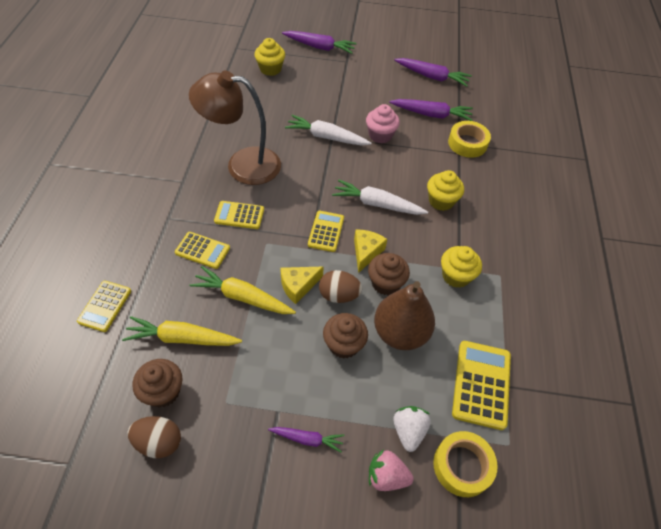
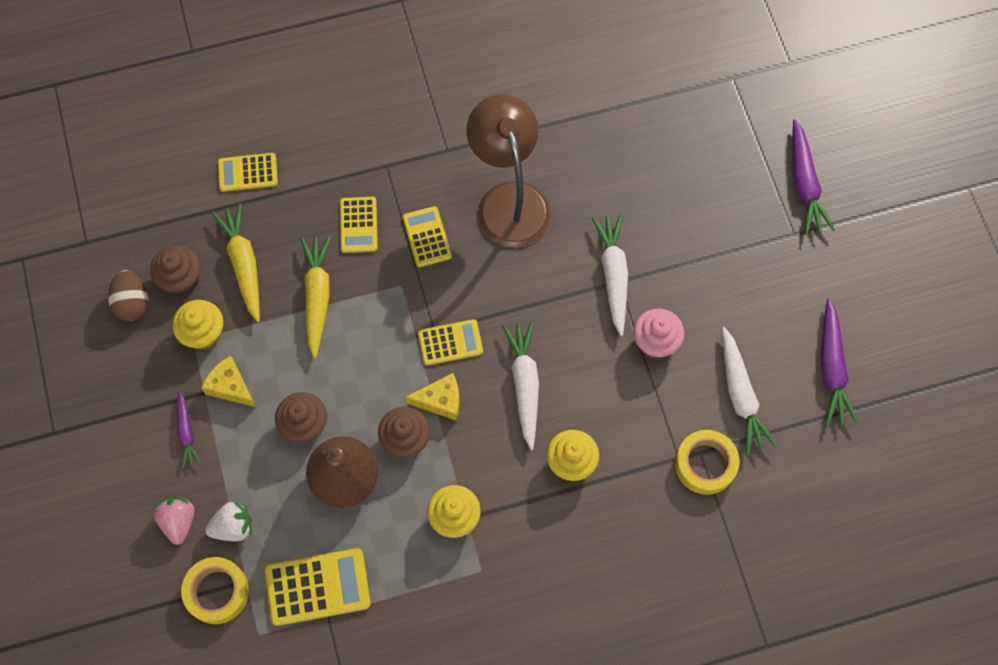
camera: 70 degrees right, 15 degrees up
yellow cupcake [255,38,285,76] -> yellow cupcake moved to [172,300,223,350]
yellow cheese [280,266,324,304] -> yellow cheese moved to [201,356,256,407]
brown egg [319,270,362,303] -> none
purple carrot [389,99,473,121] -> white carrot [722,327,778,455]

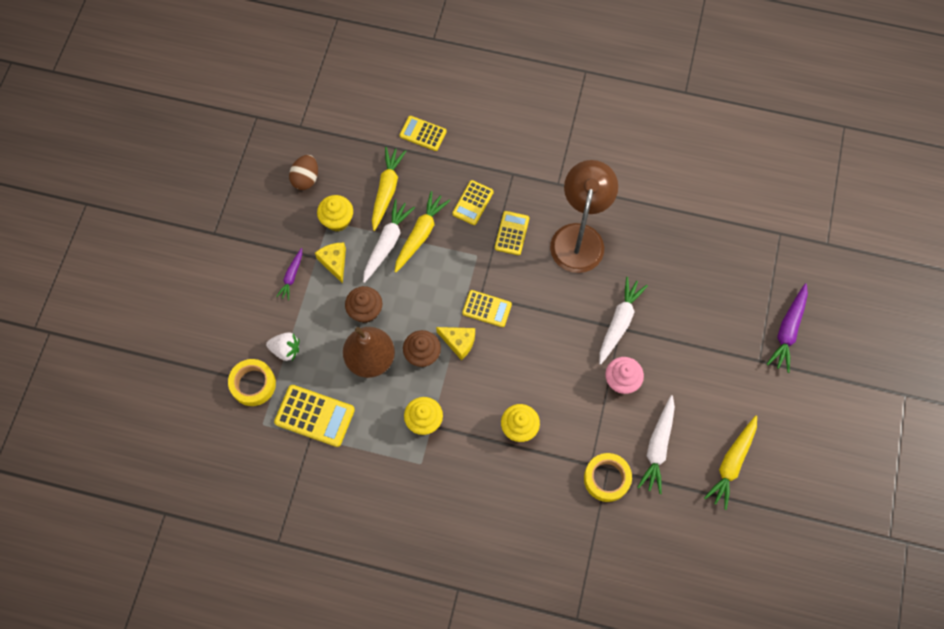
camera: 30 degrees right, 0 degrees up
brown cupcake [150,245,200,295] -> none
pink strawberry [154,497,195,545] -> none
white carrot [502,321,539,450] -> white carrot moved to [363,199,415,283]
purple carrot [821,298,859,425] -> yellow carrot [704,416,757,510]

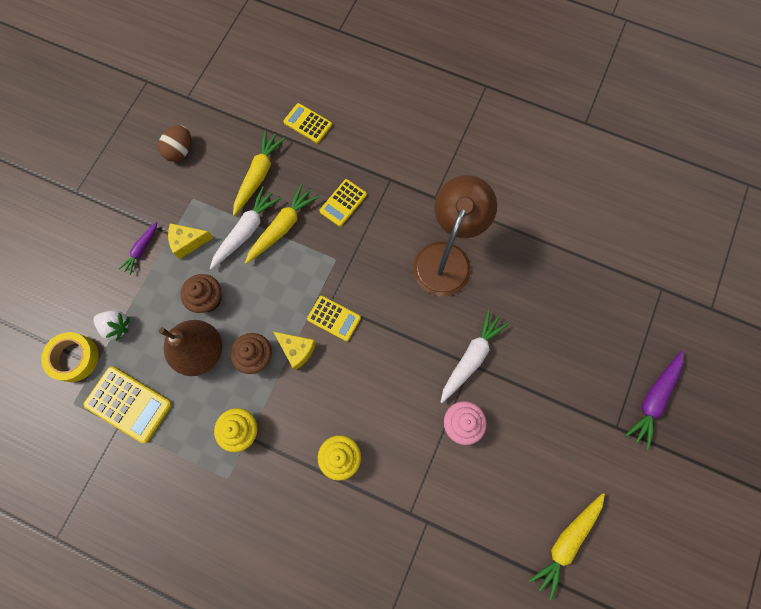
camera: 10 degrees right, 5 degrees up
yellow cheese [315,243,346,284] -> yellow cheese turned 90 degrees counterclockwise [168,223,213,259]
yellow cupcake [317,195,353,231] -> none
yellow calculator [495,211,529,255] -> none
yellow tape [584,453,632,502] -> none
white carrot [638,395,675,494] -> none

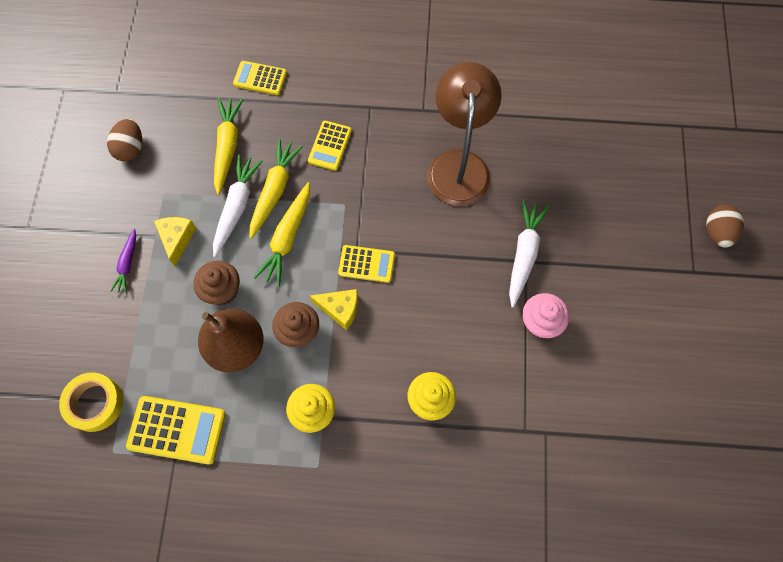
camera: 20 degrees left, 5 degrees down
white strawberry [93,310,130,342] -> none
yellow cheese [168,223,213,259] -> yellow cheese turned 120 degrees clockwise [154,217,196,266]
yellow carrot [529,493,605,600] -> yellow carrot moved to [254,182,310,286]
purple carrot [625,350,684,450] -> brown egg [706,204,744,248]

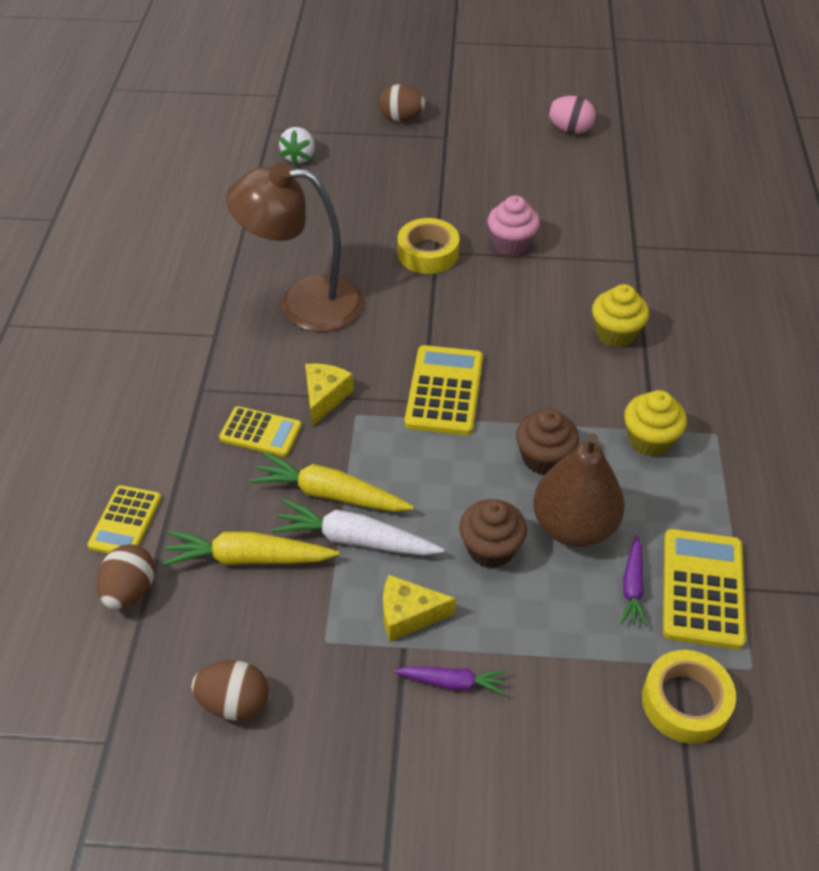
camera: 90 degrees left, 20 degrees down
yellow carrot [254,182,310,286] -> none
yellow cheese [310,289,358,331] -> yellow cheese moved to [305,363,354,427]
yellow calculator [338,245,395,283] -> yellow calculator [405,345,483,435], size x1.54
white carrot [509,200,549,308] -> yellow tape [397,218,460,274]
none -> brown egg [96,544,155,610]
none -> white strawberry [279,127,315,165]
none -> pink egg [548,96,596,134]
none -> purple carrot [621,535,647,627]

